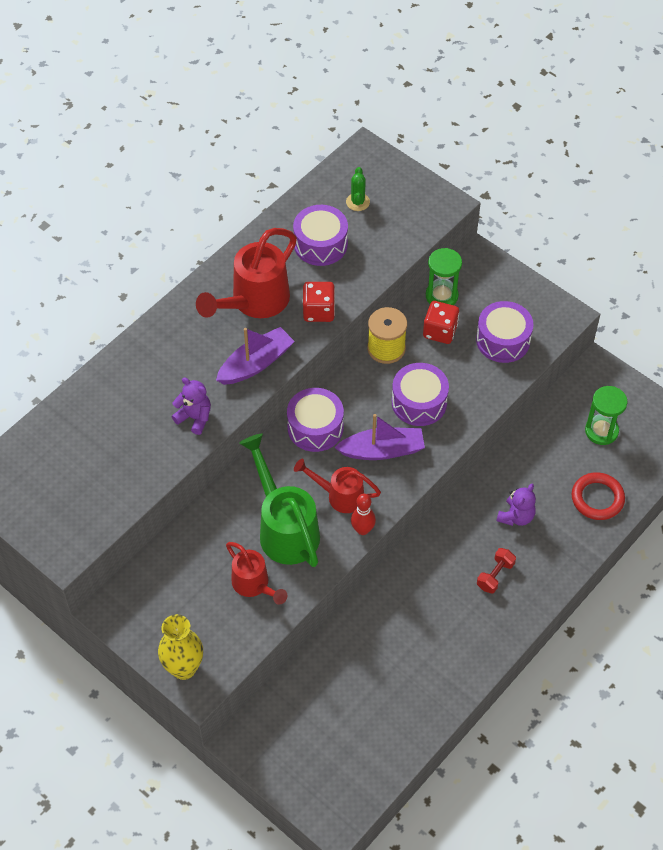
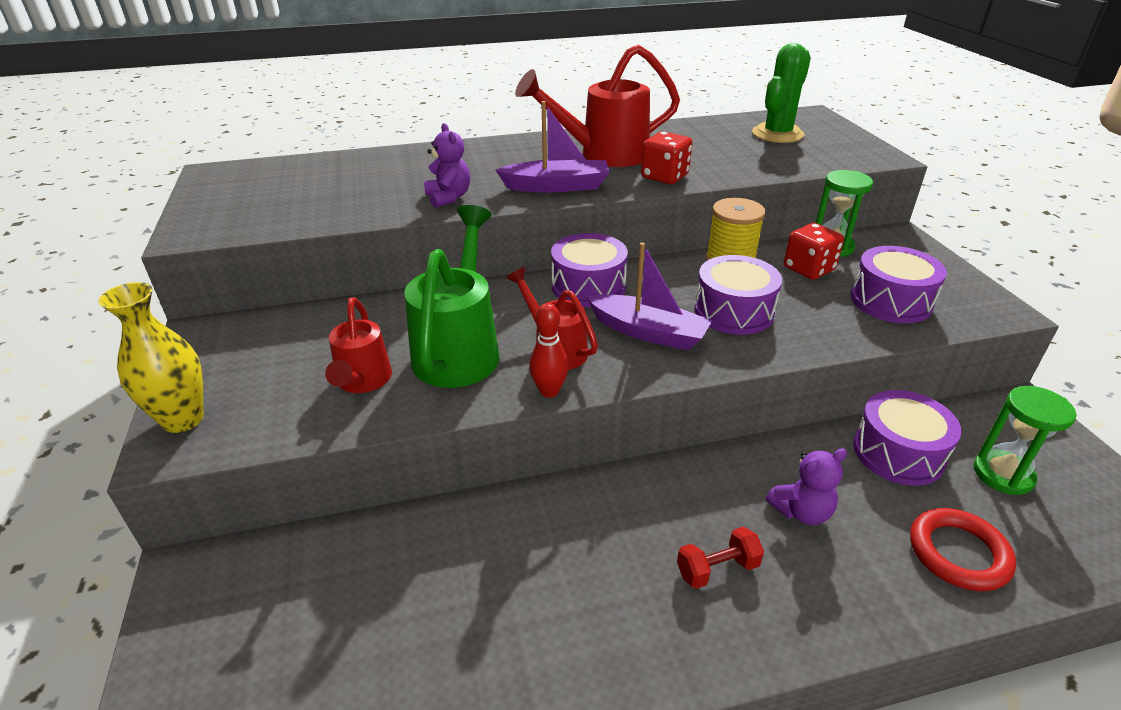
camera: 35 degrees right, 20 degrees down
purple drum [293,205,348,266] -> purple drum moved to [853,390,961,486]
green cactus [346,167,370,211] -> green cactus [752,43,811,143], size x1.84

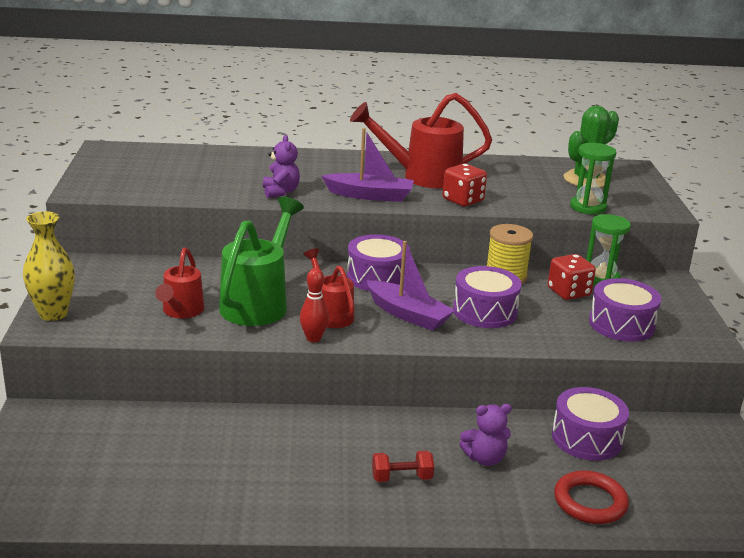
camera: 10 degrees right, 10 degrees down
green hourglass [974,386,1076,495] -> green hourglass moved to [570,143,617,214]

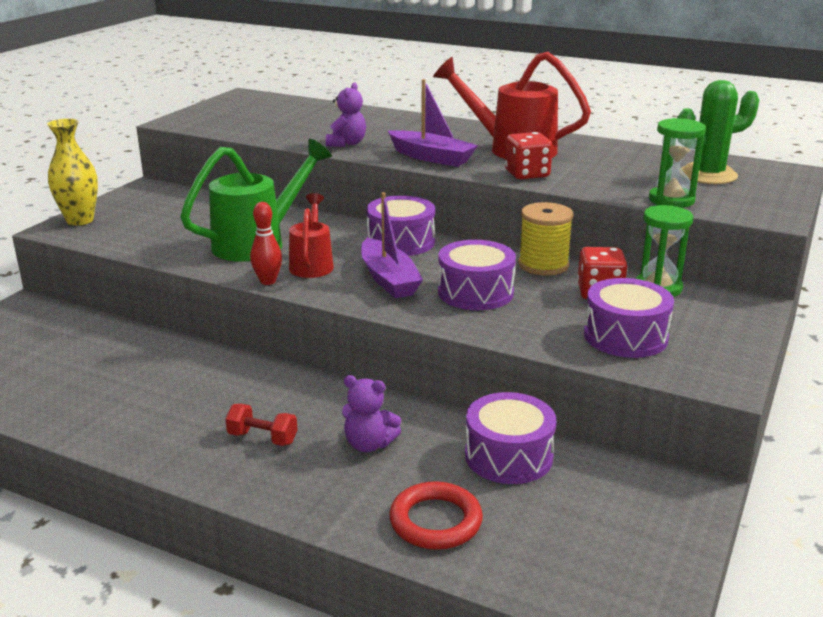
camera: 30 degrees right, 0 degrees up
red watering can [155,247,204,318] -> none

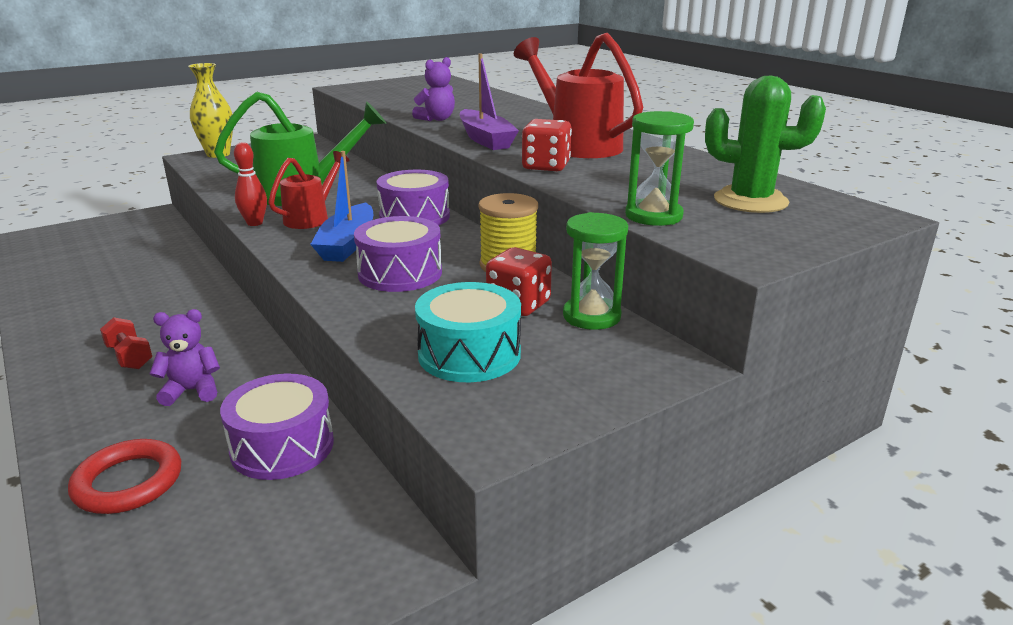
camera: 30 degrees right, 0 degrees up
purple teddy bear [342,375,401,452] -> purple teddy bear turned 120 degrees clockwise [149,309,220,406]
purple boat [361,192,423,298] -> blue boat [310,151,373,262]
purple drum [584,278,674,358] -> turquoise drum [415,282,521,382]

